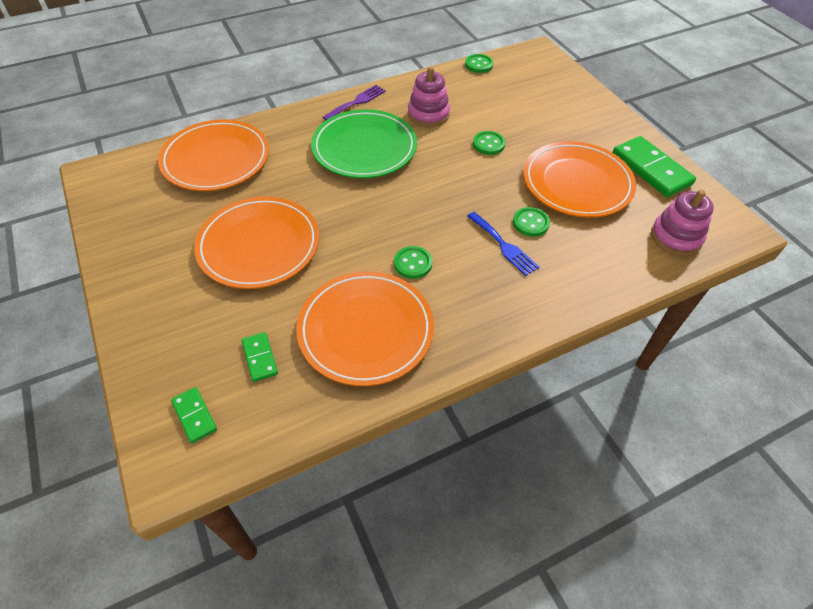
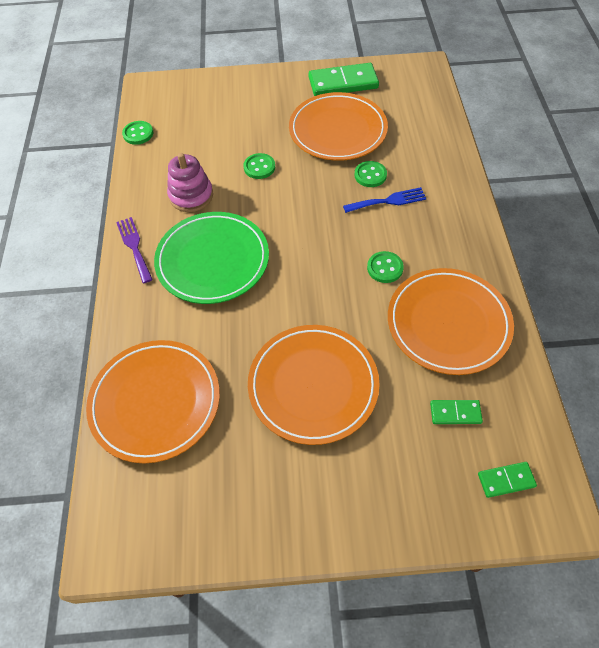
camera: 65 degrees left, 5 degrees up
pink stacking toy [651,190,714,256] -> none

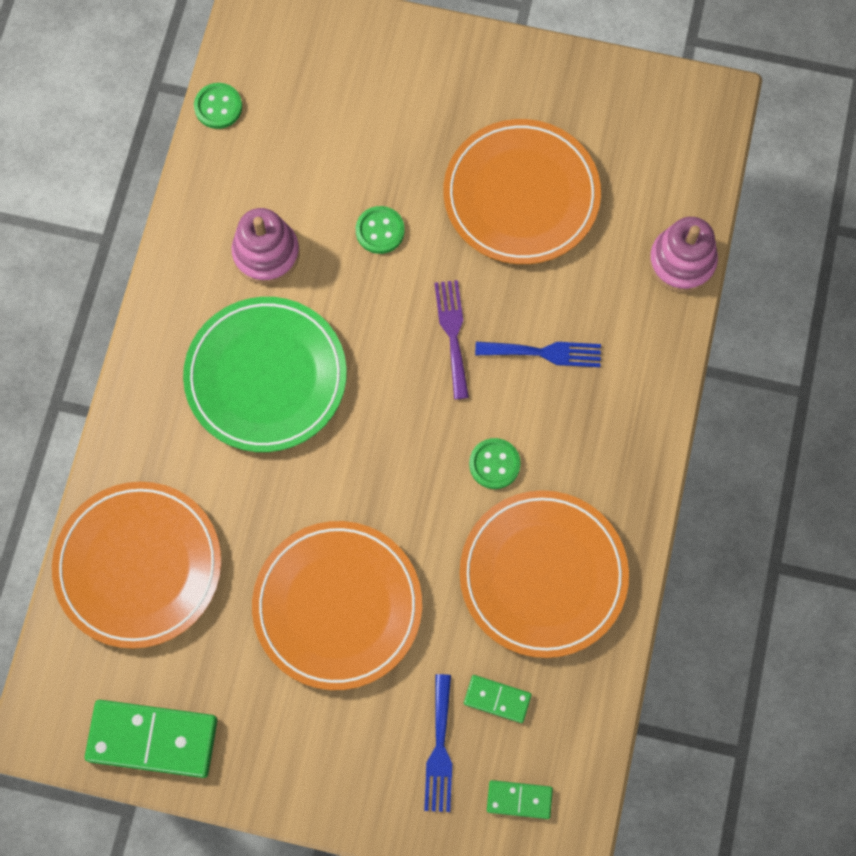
camera: 15 degrees right, 15 degrees up
purple fork [116,217,153,283] -> purple fork moved to [434,280,469,399]
green domino [309,63,379,96] -> green domino moved to [85,700,217,778]
green button [354,161,387,187] -> none
none -> blue fork [424,674,452,812]
none -> pink stacking toy [649,217,718,292]

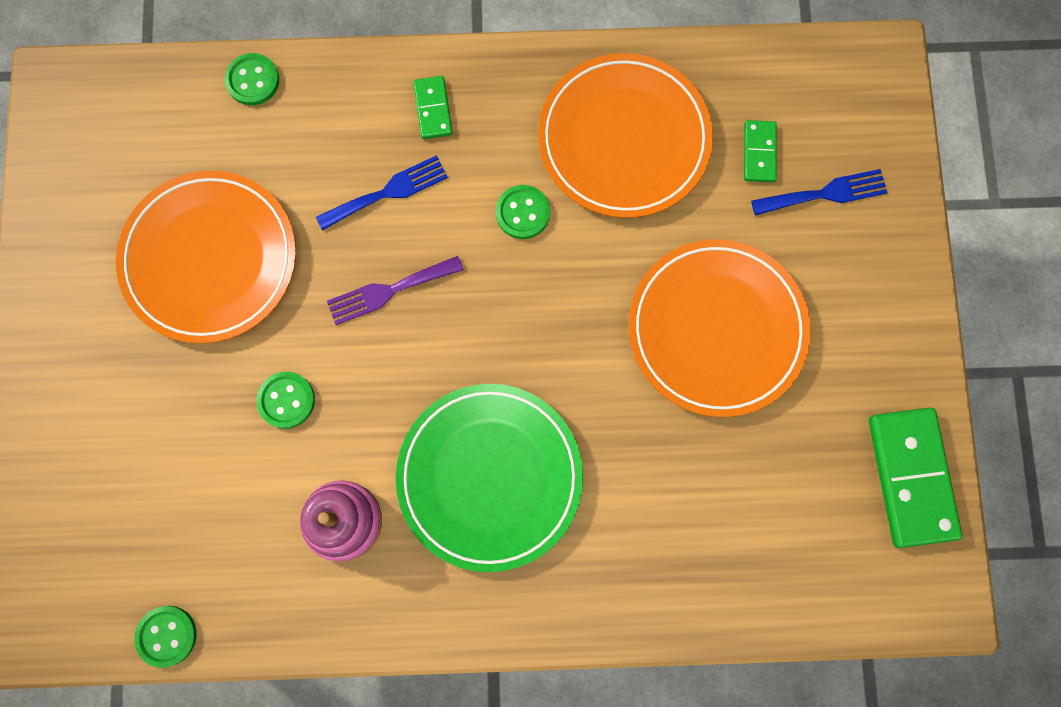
camera: 105 degrees left, 5 degrees up
orange plate [52,482,221,649] -> none
blue fork [475,342,601,367] -> blue fork turned 75 degrees clockwise [316,155,448,231]
green domino [487,780,553,819] -> green domino moved to [413,76,452,139]
pink stacking toy [649,217,718,292] -> green button [224,53,279,105]

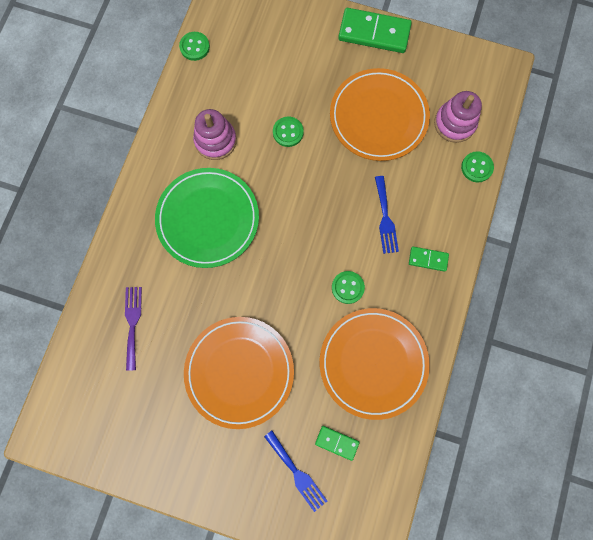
camera: 110 degrees right, 0 degrees up
purple fork [327,256,464,325] -> purple fork moved to [125,287,142,371]
blue fork [751,169,888,216] -> blue fork turned 45 degrees counterclockwise [264,431,327,512]
green domino [869,408,962,548] -> green domino moved to [338,8,412,53]
none -> pink stacking toy [434,91,482,143]

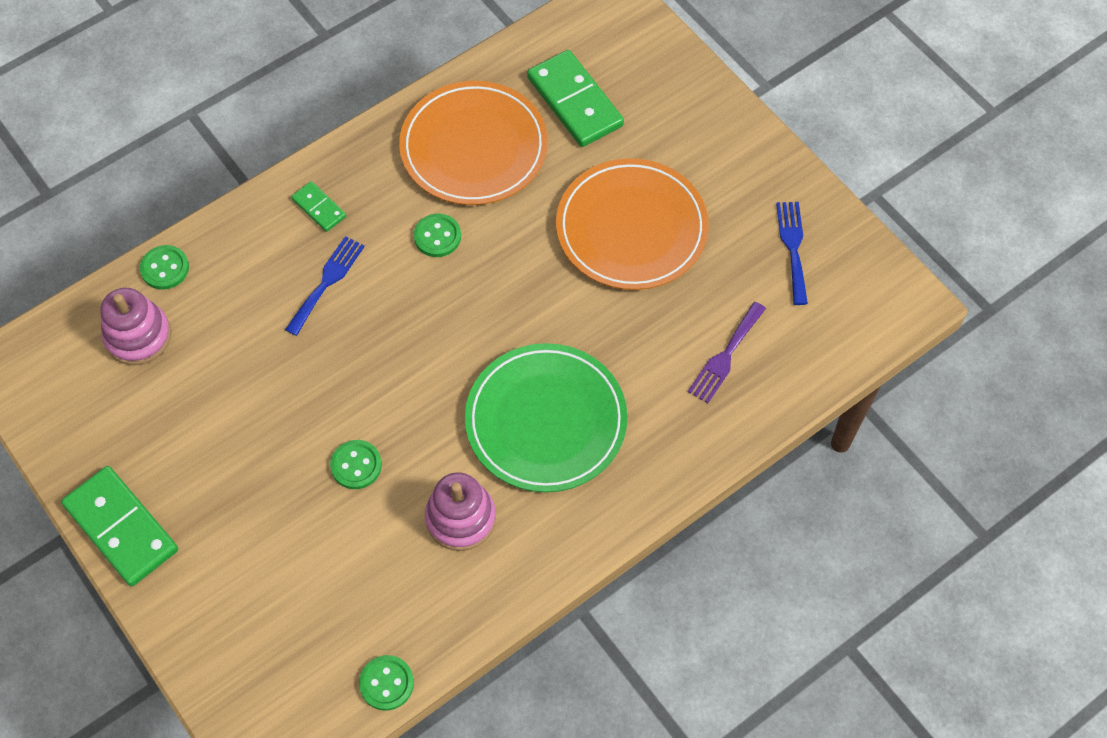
camera: 145 degrees left, 15 degrees down
blue fork [264,431,327,512] -> blue fork moved to [776,202,808,305]
green domino [315,426,360,461] -> green domino [527,50,624,147], size x1.96
orange plate [330,68,430,161] -> none

